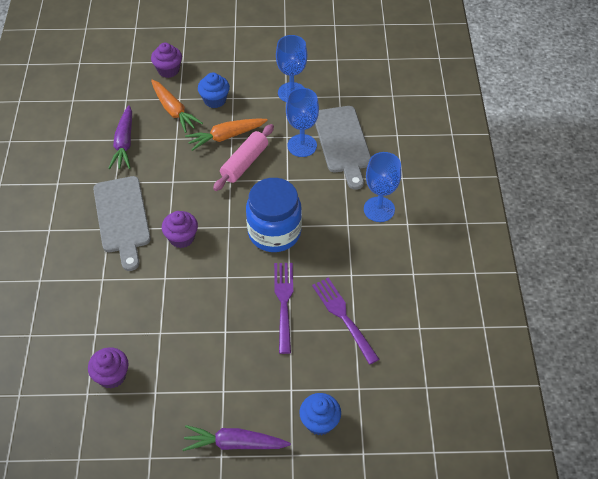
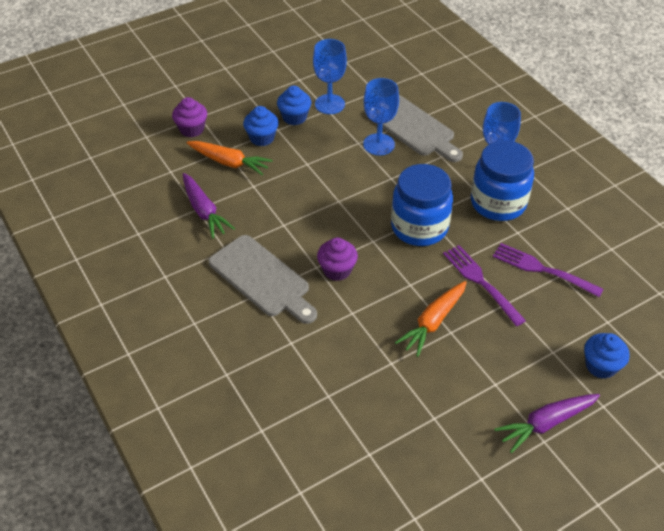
camera: 30 degrees left, 5 degrees down
purple cupcake [88,347,129,389] -> none
orange carrot [185,118,268,151] -> orange carrot moved to [395,281,467,357]
pink rolling pin [213,124,274,191] -> none
none -> blue cupcake [277,86,311,125]
none -> blue jar [471,140,534,221]

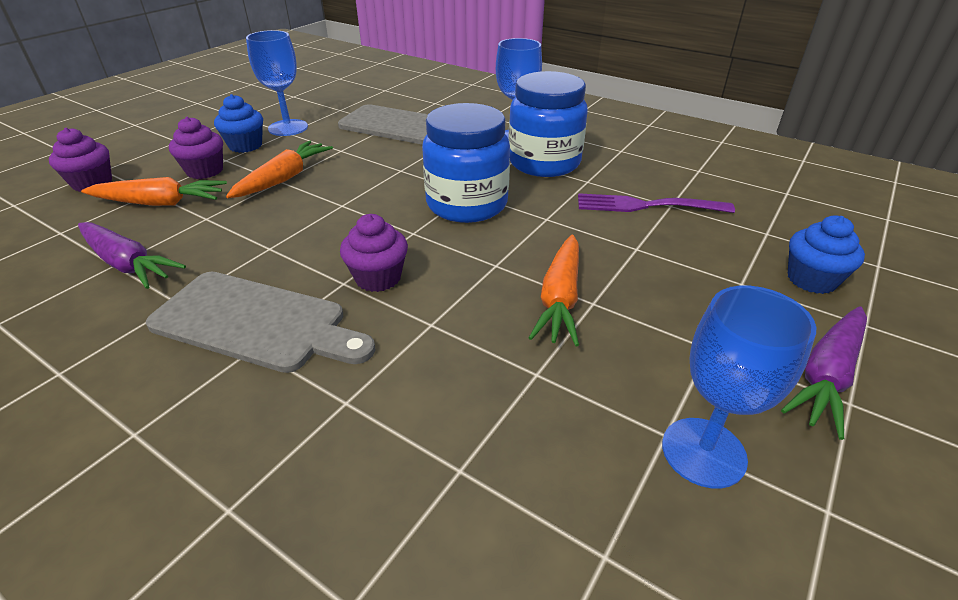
camera: 25 degrees left, 10 degrees down
blue cupcake [243,106,279,146] -> purple cupcake [169,117,223,179]
blue goblet [363,78,399,156] -> blue goblet moved to [662,286,816,489]
purple fork [443,245,526,326] -> none
none -> orange carrot [226,141,333,198]

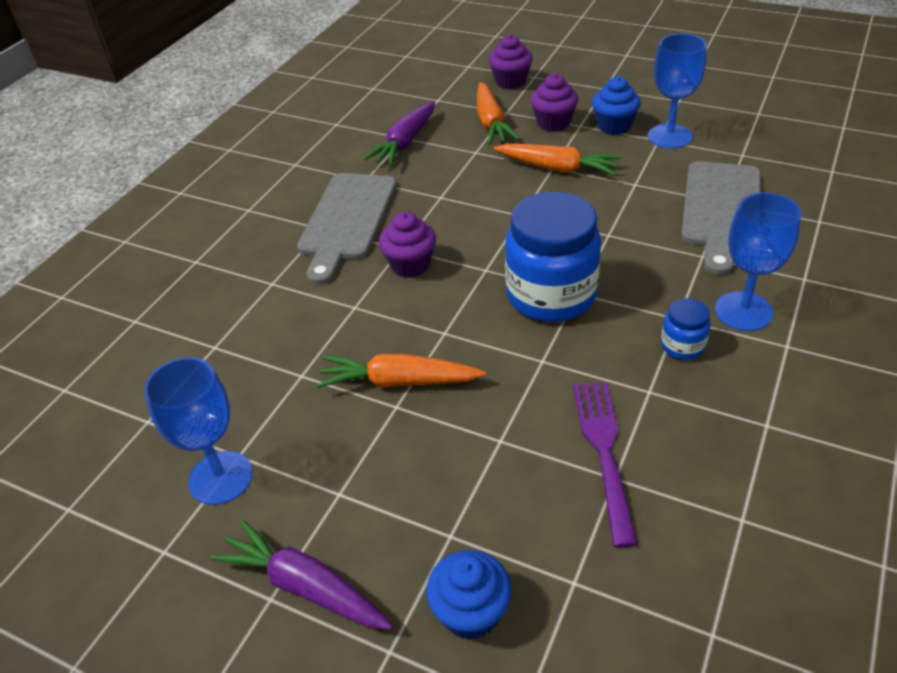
camera: 85 degrees right, 5 degrees up
blue jar [508,71,588,177] -> blue jar [661,298,711,360], size x0.45

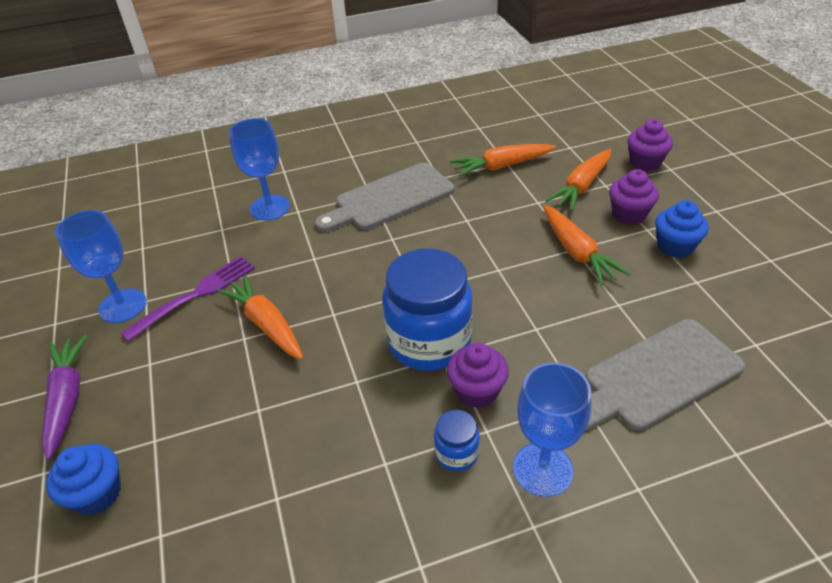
camera: 45 degrees right, 0 degrees up
purple carrot [363,101,435,166] -> orange carrot [450,144,556,177]
purple cupcake [379,212,436,278] -> purple cupcake moved to [447,343,509,408]
purple fork [573,382,638,548] -> purple fork moved to [121,256,255,342]
blue goblet [648,33,707,148] -> blue goblet moved to [229,118,290,221]

